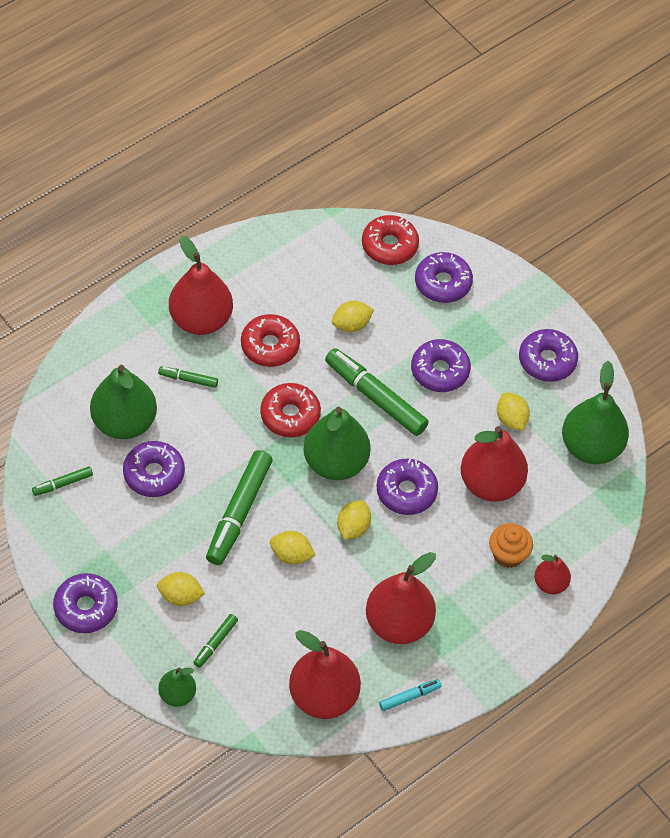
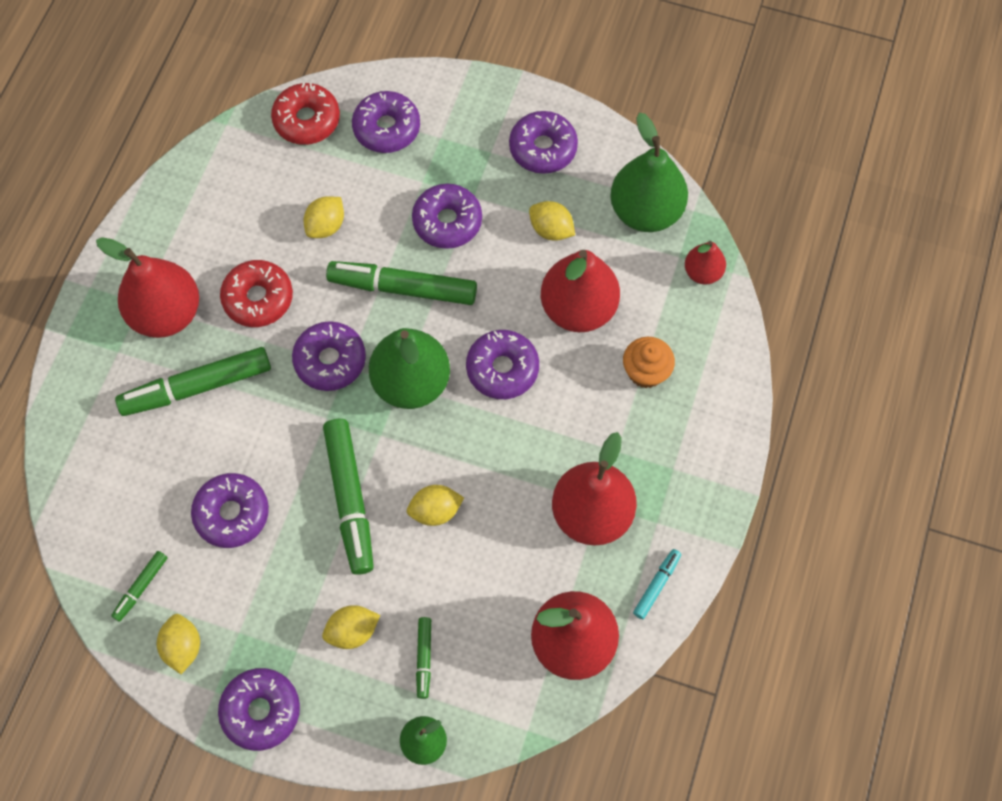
camera: 30 degrees left, 10 degrees up
green pear [90,365,157,439] -> none
green marker [158,366,218,388] -> green marker [115,347,271,416], size x2.08
red donut [260,383,321,437] -> purple donut [292,321,366,391]
yellow lemon [337,500,371,540] -> yellow lemon moved to [157,614,200,674]
red pear [534,554,571,594] -> red pear moved to [685,241,726,285]

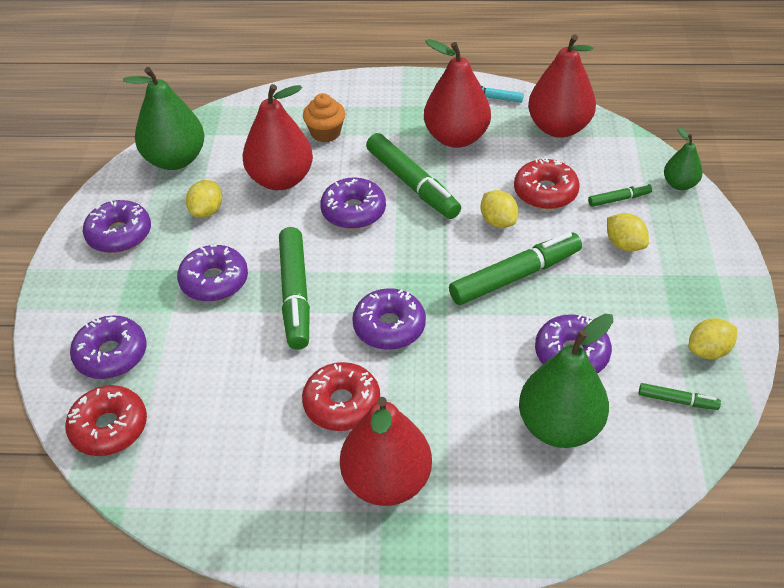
camera: 105 degrees left, 20 degrees down
green marker [115,347,271,416] -> green marker moved to [366,133,461,219]
purple donut [218,668,300,751] -> none
yellow lemon [304,196,344,238] -> none
green pear [369,328,450,409] -> green pear moved to [519,314,613,448]
red pear [685,241,726,285] -> none
none -> red donut [514,157,580,209]

